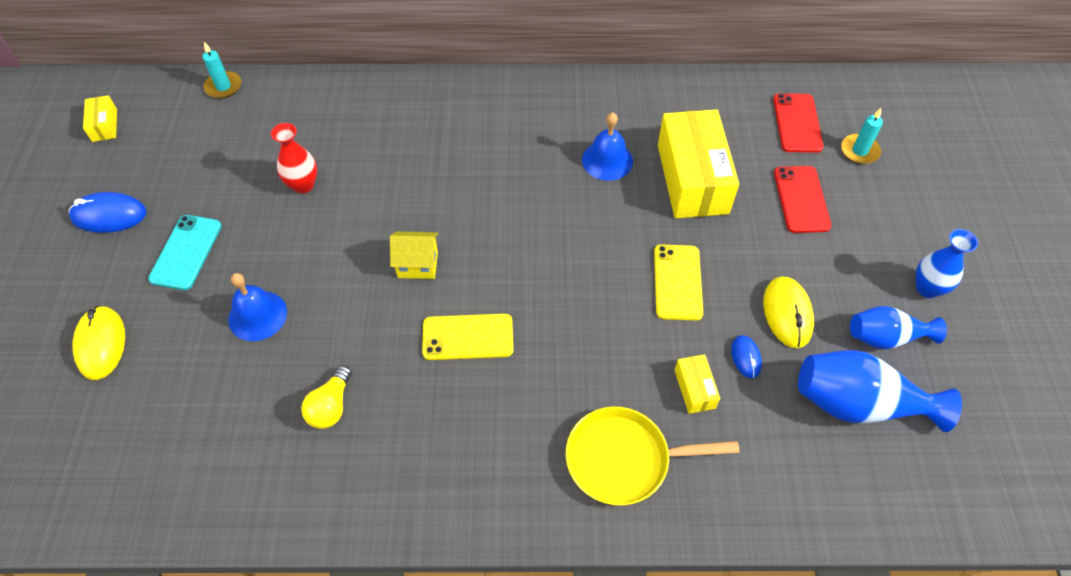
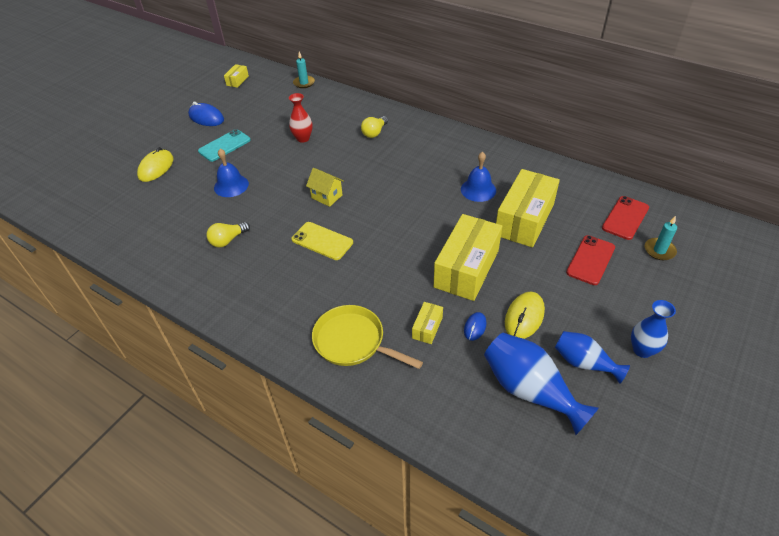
camera: 35 degrees right, 10 degrees down
yellow phone [654,244,703,321] -> yellow box [434,214,502,301]
none -> yellow light bulb [361,116,388,138]

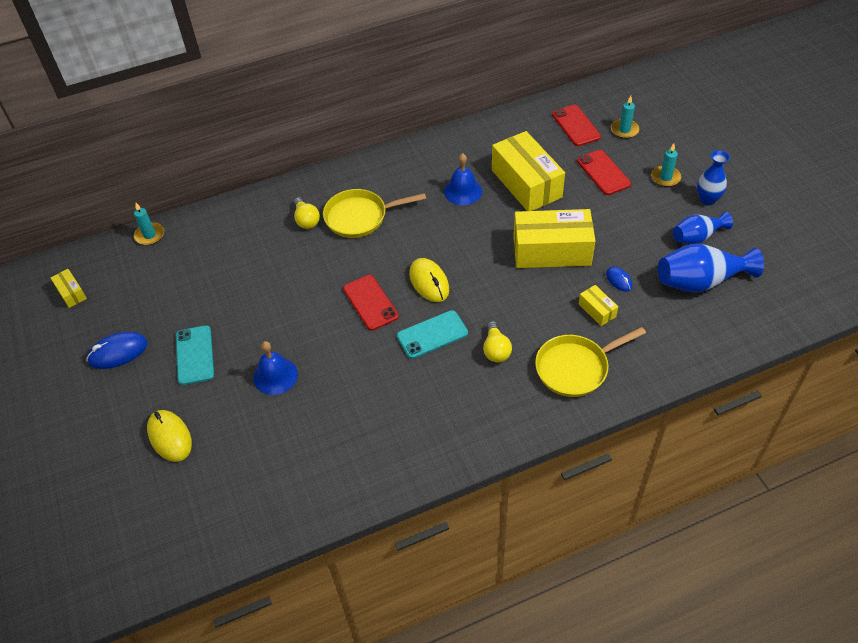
camera: 55 degrees left, 5 degrees up
yellow light bulb [206,222,250,247] -> yellow light bulb moved to [483,321,512,362]
red vase [289,93,313,143] -> none
yellow phone [291,222,353,260] -> turquoise phone [397,310,468,359]
yellow house [306,168,344,207] -> red phone [343,275,399,331]
yellow box [434,214,502,301] -> yellow box turned 60 degrees counterclockwise [513,209,595,268]
yellow mouse [505,292,545,339] -> yellow mouse moved to [409,258,449,302]
none -> yellow pan [323,189,426,238]
none -> turquoise candle [651,143,681,187]

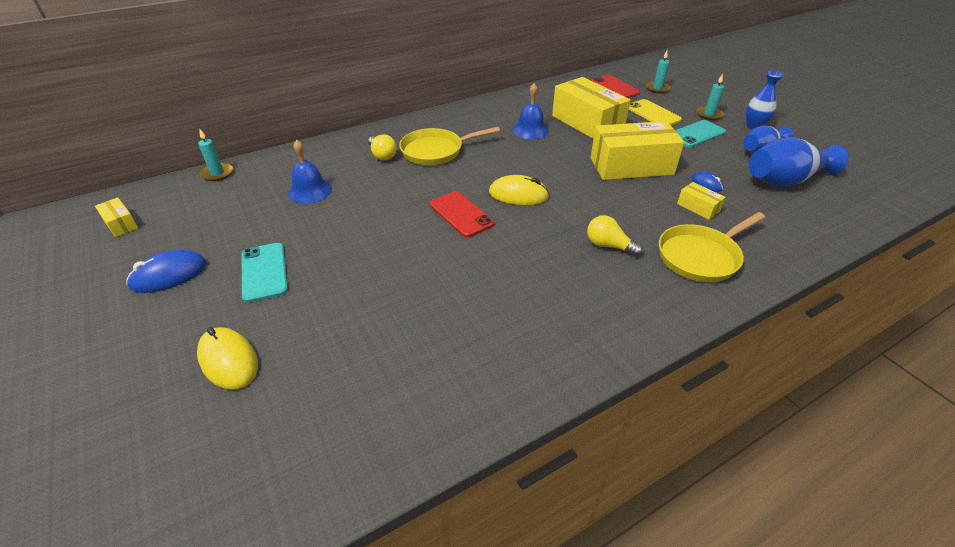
camera: 10 degrees left, 10 degrees down
blue bell [253,341,298,395] -> blue bell moved to [288,140,332,204]
turquoise phone [397,310,468,359] -> turquoise phone moved to [676,120,726,148]
yellow mouse [409,258,449,302] -> yellow mouse turned 45 degrees counterclockwise [489,175,549,205]
yellow light bulb [483,321,512,362] -> yellow light bulb turned 135 degrees clockwise [587,215,643,257]
red phone [577,150,631,195] -> yellow phone [629,99,682,125]

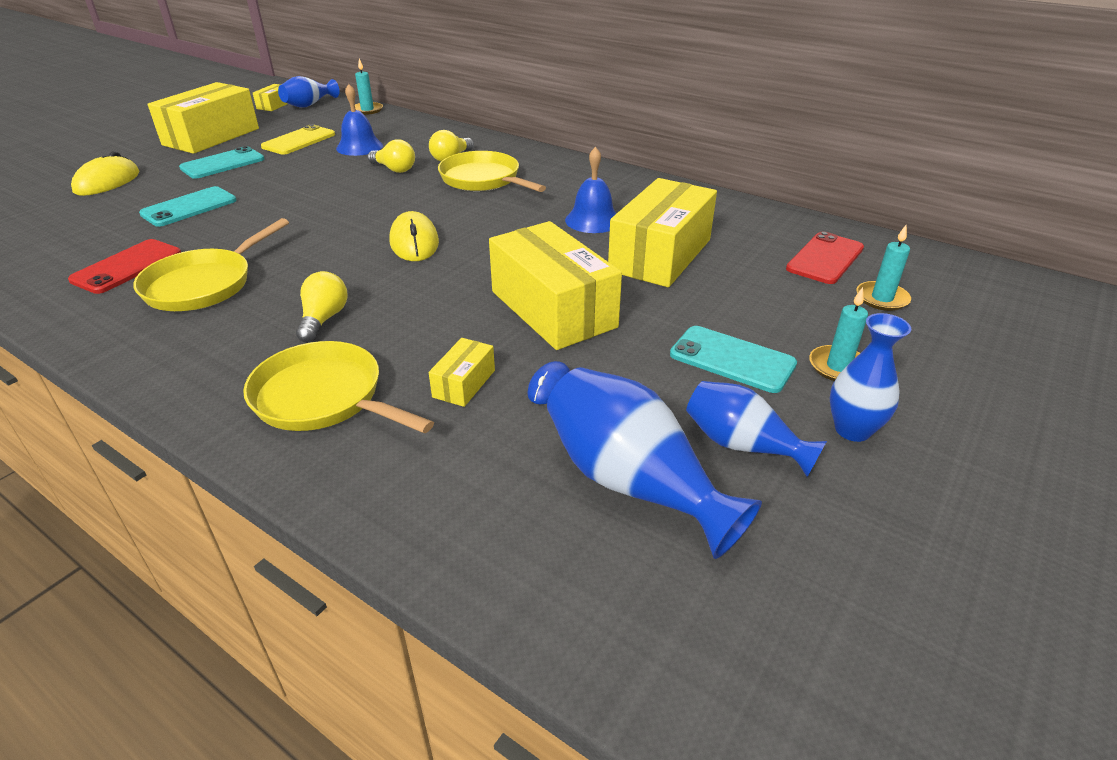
camera: 65 degrees right, 5 degrees down
blue mouse [126,250,207,293] -> yellow box [148,82,259,154]
red phone [430,191,494,238] -> red phone moved to [68,239,181,294]
yellow phone [629,99,682,125] -> yellow phone moved to [261,124,335,155]
none -> yellow pan [133,218,289,311]
none -> turquoise phone [139,186,236,227]
none -> blue vase [278,76,340,107]
none -> yellow light bulb [368,139,415,173]

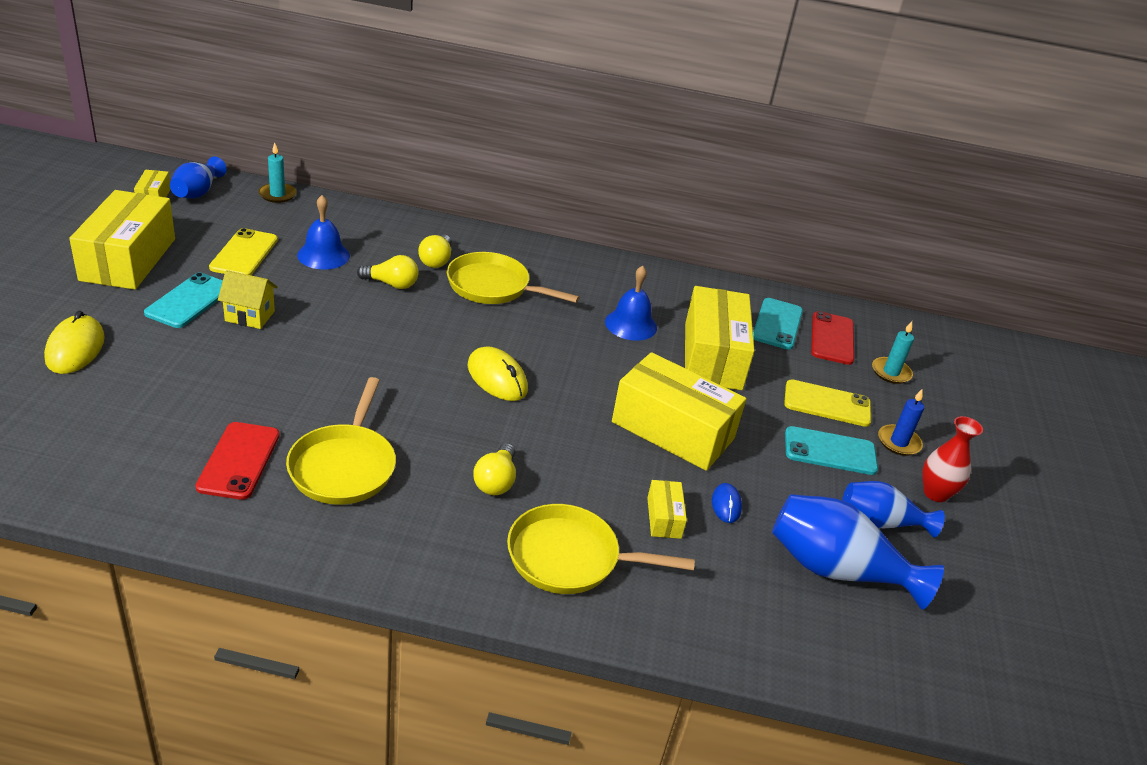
camera: 30 degrees left, 0 degrees up
turquoise phone [139,186,236,227] -> turquoise phone moved to [753,298,803,350]
yellow light bulb [296,271,348,343] -> yellow light bulb turned 150 degrees counterclockwise [473,443,516,495]
turquoise candle [809,287,868,381] -> blue candle [878,388,924,456]
blue vase [830,313,911,442] -> red vase [922,416,983,502]
none -> yellow house [218,270,278,329]
none -> yellow phone [784,380,871,427]

